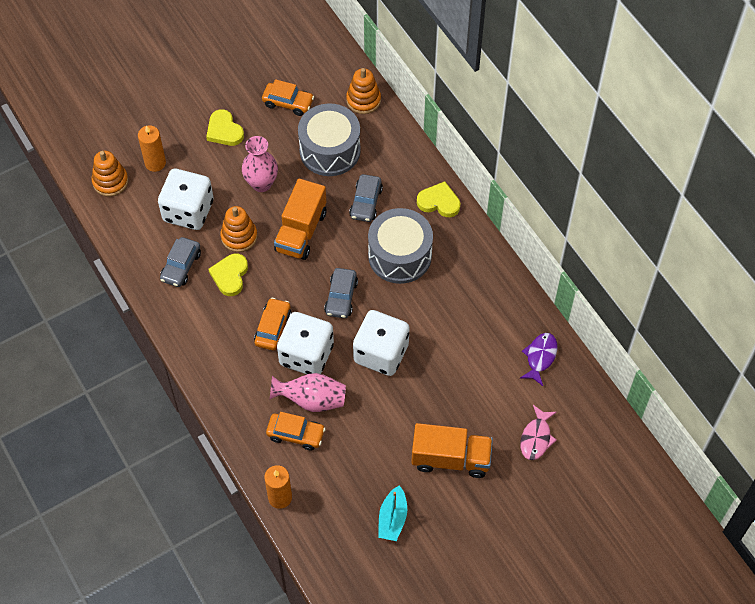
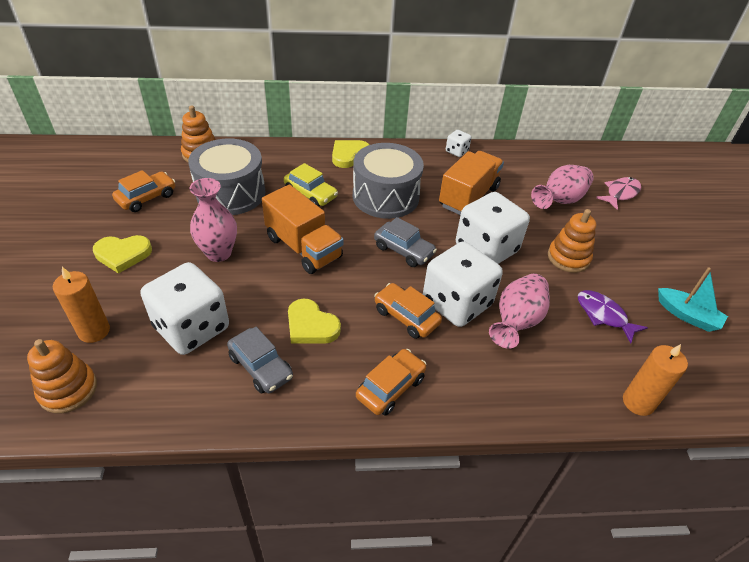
camera: 65 degrees left, 15 degrees down
orange stacking toy [220,206,257,252] -> orange stacking toy moved to [548,209,596,273]
orange car [266,412,326,451] -> orange car moved to [356,349,427,416]
grey car [349,174,383,222] -> yellow car [284,163,338,207]
orange truck [411,423,493,478] -> orange truck moved to [439,151,504,215]
purple fish [520,333,557,386] -> purple fish moved to [578,290,648,344]
pink fish [520,405,557,460] -> pink fish turned 90 degrees counterclockwise [596,177,641,210]
none -> white dice [446,130,471,157]
none -> pink vase [531,165,594,209]

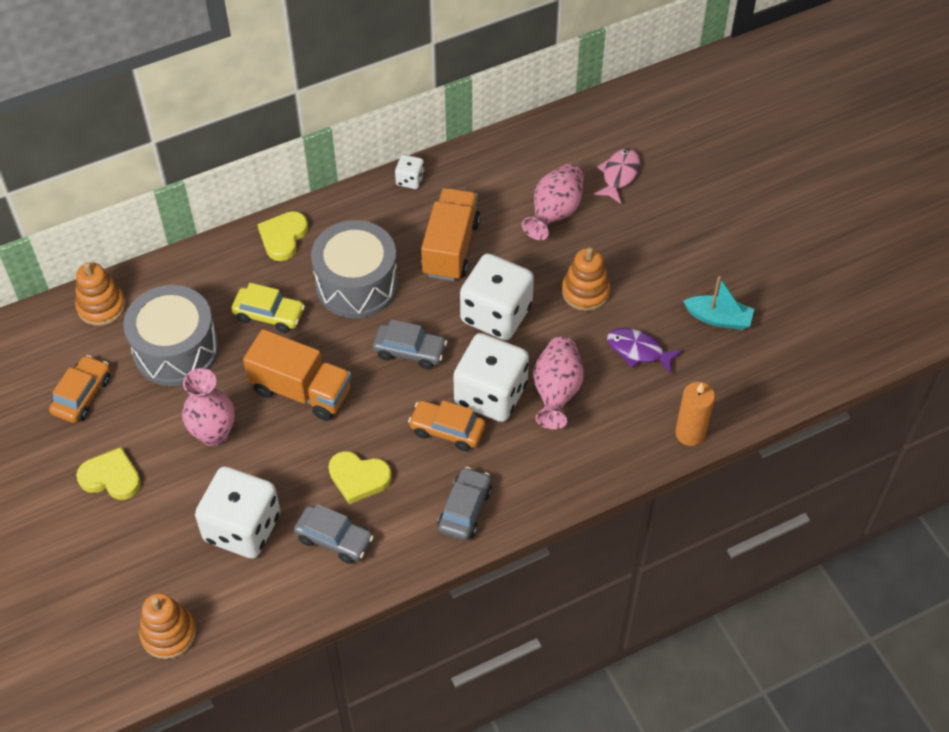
camera: 20 degrees left, 10 degrees up
orange candle [53,267,110,343] -> none
yellow heart [93,235,152,274] -> yellow heart turned 135 degrees counterclockwise [76,447,141,500]
orange car [356,349,427,416] -> grey car [438,467,492,541]

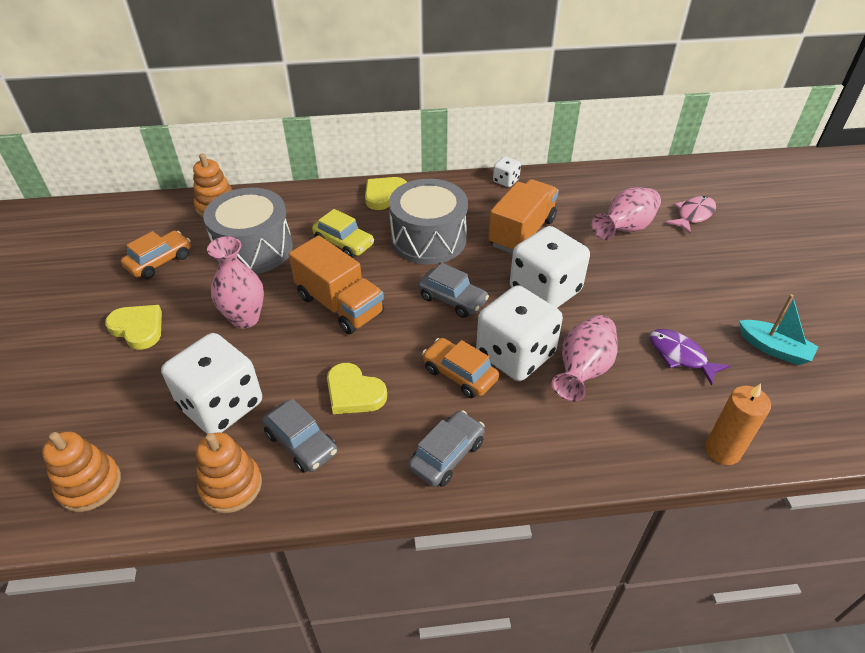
camera: 20 degrees right, 10 degrees down
orange stacking toy [562,247,610,311] -> orange stacking toy moved to [196,432,262,513]

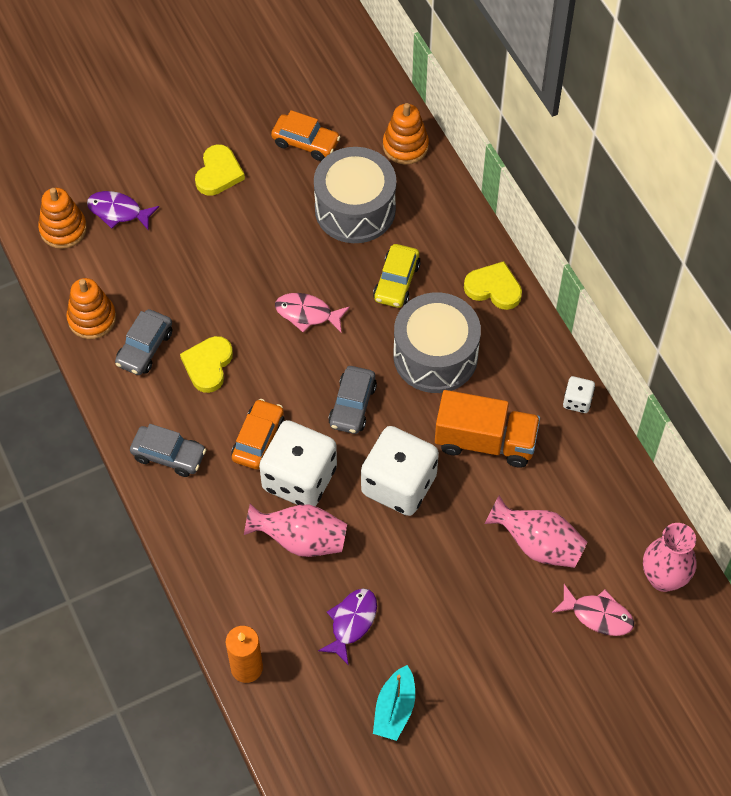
camera: 70 degrees right, 15 degrees up
white dice [161,333,262,434] -> none
pink vase [207,236,264,329] -> pink vase moved to [643,523,697,592]
orange truck [289,235,384,334] -> pink fish [275,293,350,332]
none -> purple fish [87,191,159,231]

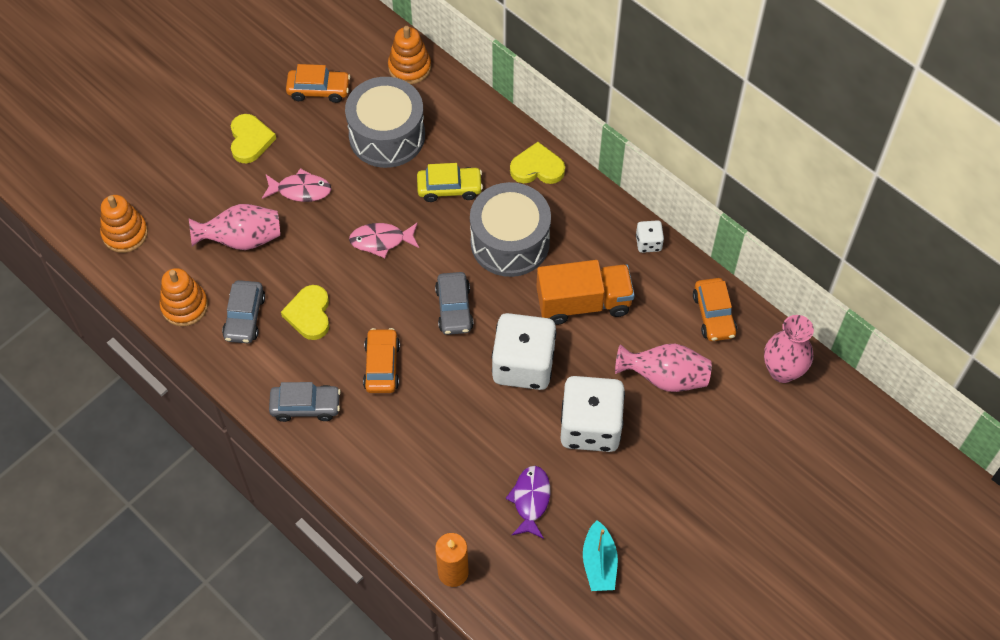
camera: 20 degrees left, 0 degrees up
purple fish [87,191,159,231] -> none
pink vase [244,504,347,557] -> pink vase moved to [189,204,280,250]
white dice [259,420,337,506] -> white dice moved to [560,376,625,452]
yellow car [373,244,421,308] -> yellow car turned 90 degrees counterclockwise [417,163,483,202]
pink fish [552,584,634,636] -> pink fish moved to [262,168,331,202]
none -> orange car [693,278,737,341]

